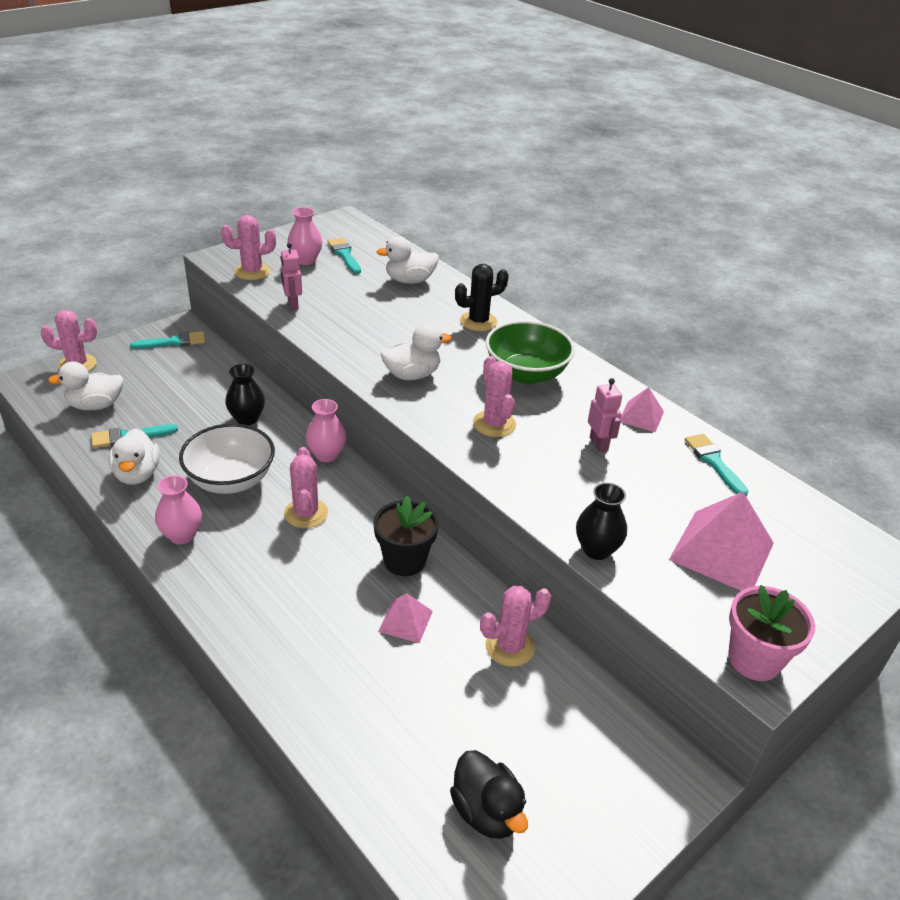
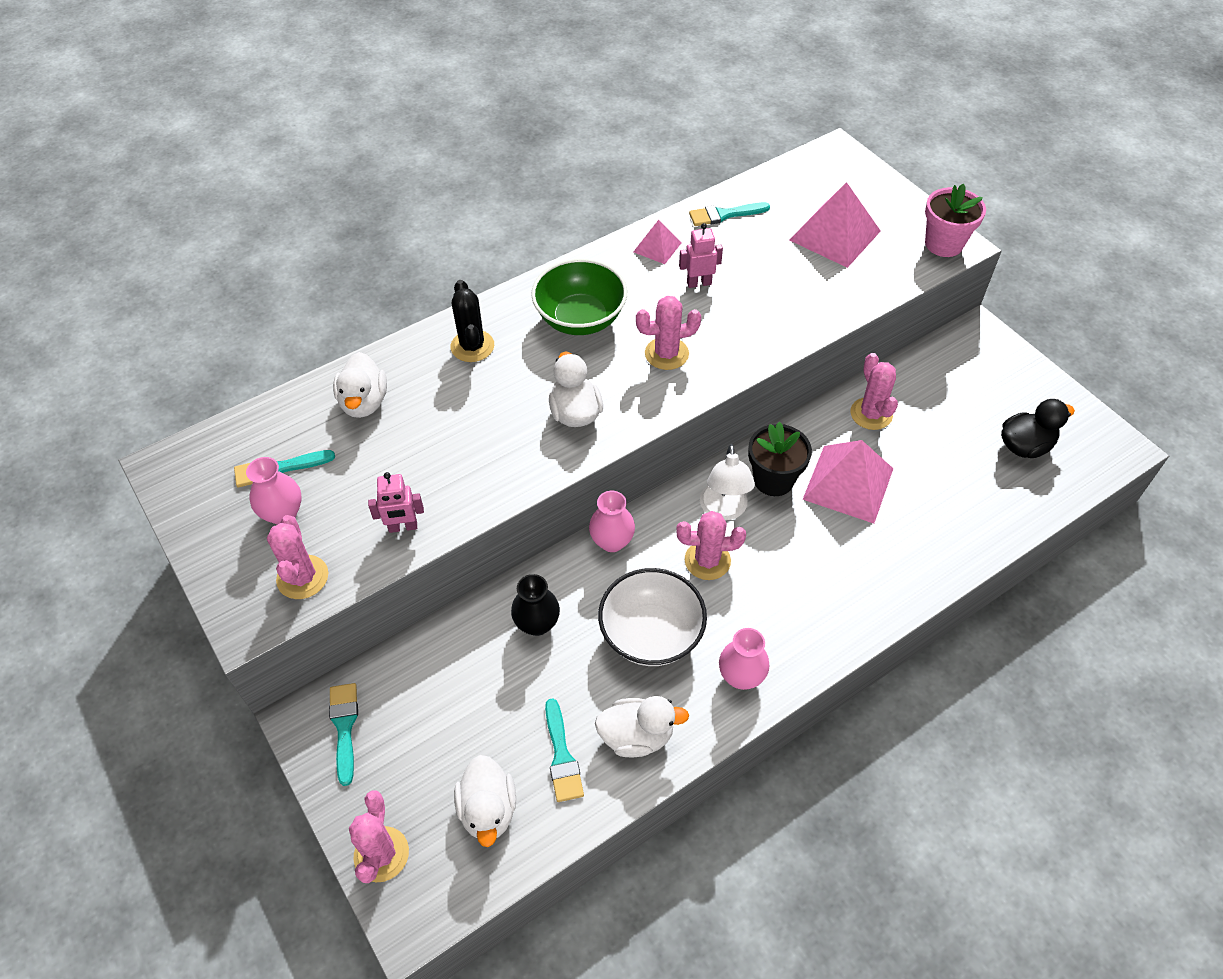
camera: 80 degrees left, 15 degrees up
pink pyramid [378,593,433,643] -> pink pyramid [803,440,893,524], size x1.87
black vase [576,483,627,560] -> none
none -> white lamp [700,444,755,521]

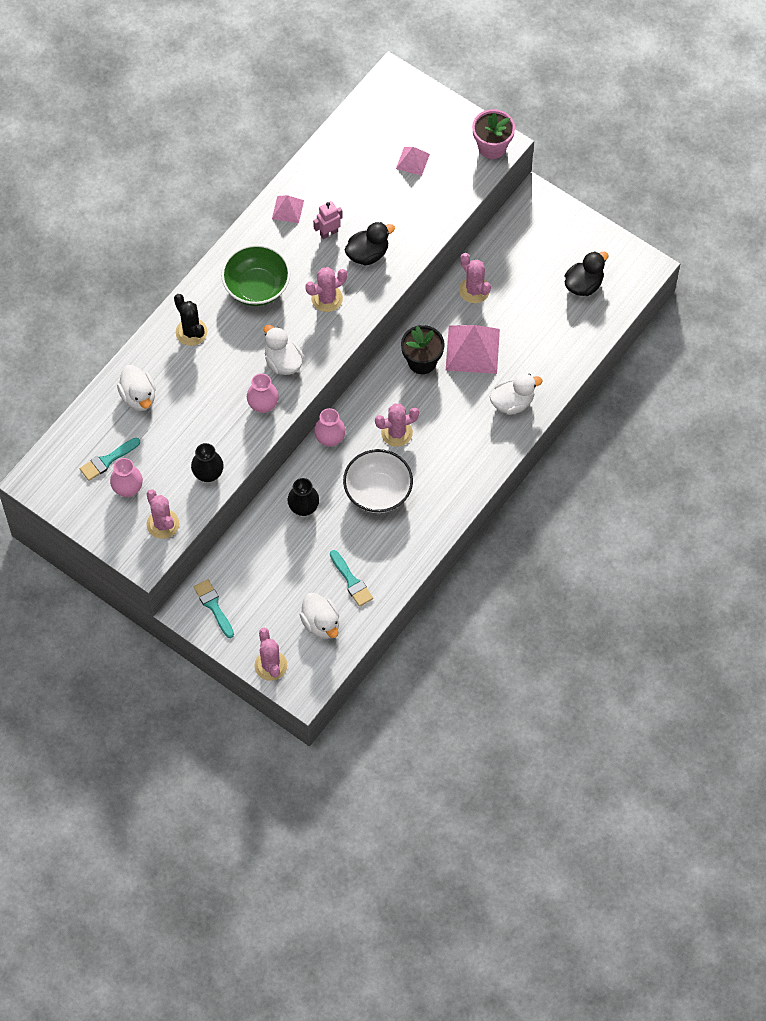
camera: 20 degrees left, 10 degrees up
pink robot [368,472,424,533] -> black vase [191,443,224,482]
white duck [595,696,689,757] -> white duck moved to [490,373,543,415]
turquoise brush [689,202,770,226] -> none
white lamp [700,444,755,521] -> none
pink vase [719,628,769,690] -> pink vase moved to [247,373,279,413]
pink pyramid [790,182,881,268] -> pink pyramid [396,147,430,176], size x0.54
none -> black duck [345,222,395,266]

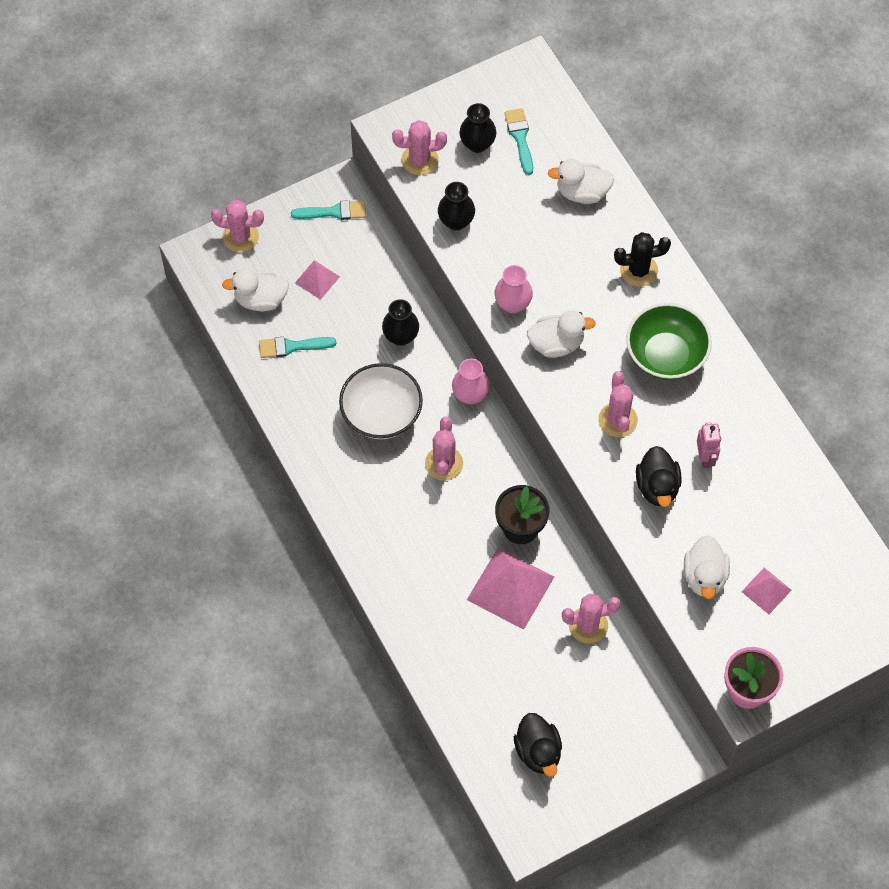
camera: 115 degrees right, 0 degrees up
pink vase [110,458,143,497] -> black vase [459,103,496,153]
pink pyramid [272,195,304,223] -> pink pyramid moved to [295,260,340,300]
white duck [490,373,543,415] -> white duck moved to [684,535,730,599]

